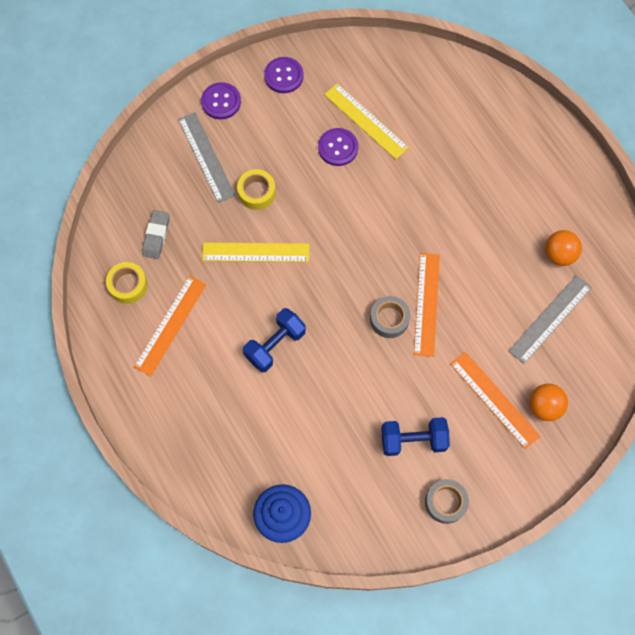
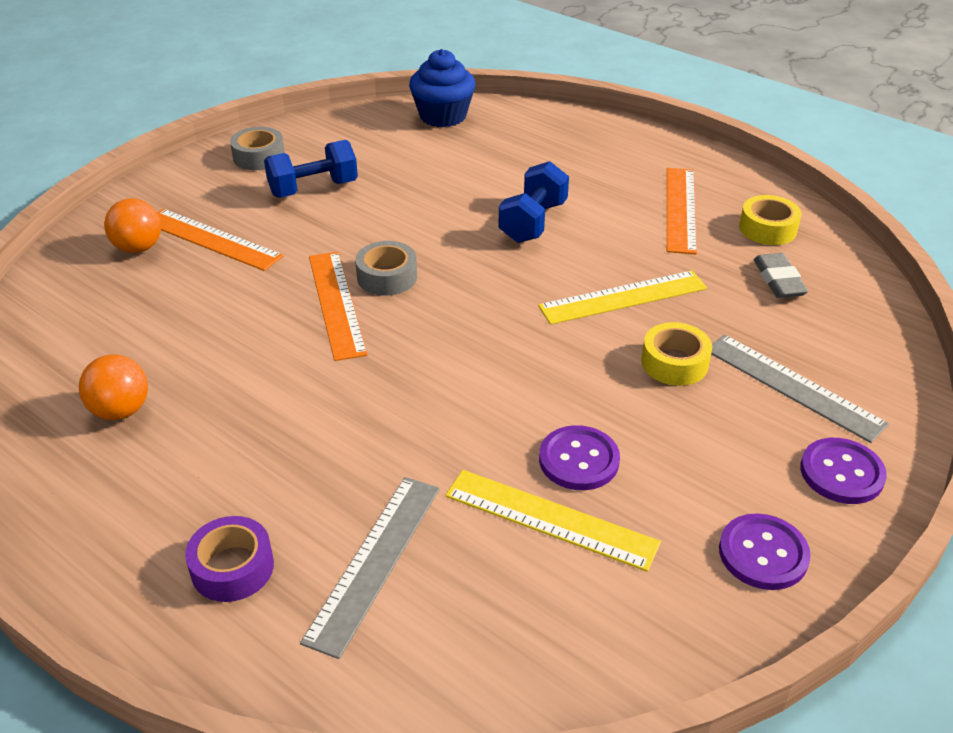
camera: 160 degrees right, 30 degrees down
grey ruler [509,275,592,364] -> grey ruler moved to [300,477,440,659]
none -> purple tape [185,516,274,602]

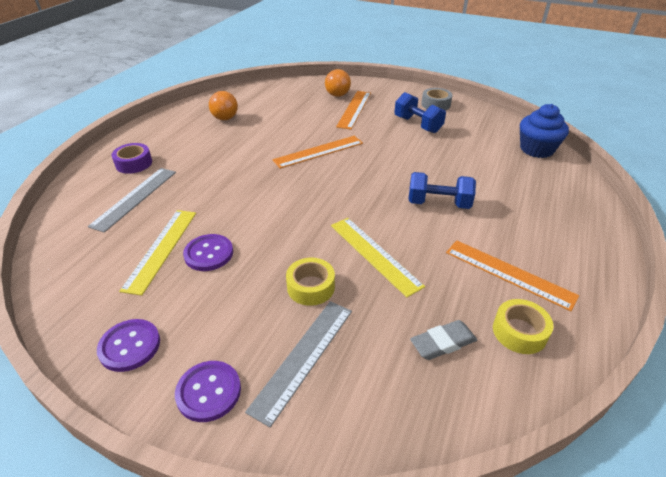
camera: 75 degrees right, 0 degrees up
grey ruler [300,477,440,659] -> grey ruler turned 75 degrees counterclockwise [88,168,176,233]
grey tape [355,241,417,296] -> none
orange ruler [667,168,697,254] -> orange ruler turned 45 degrees clockwise [446,240,579,311]

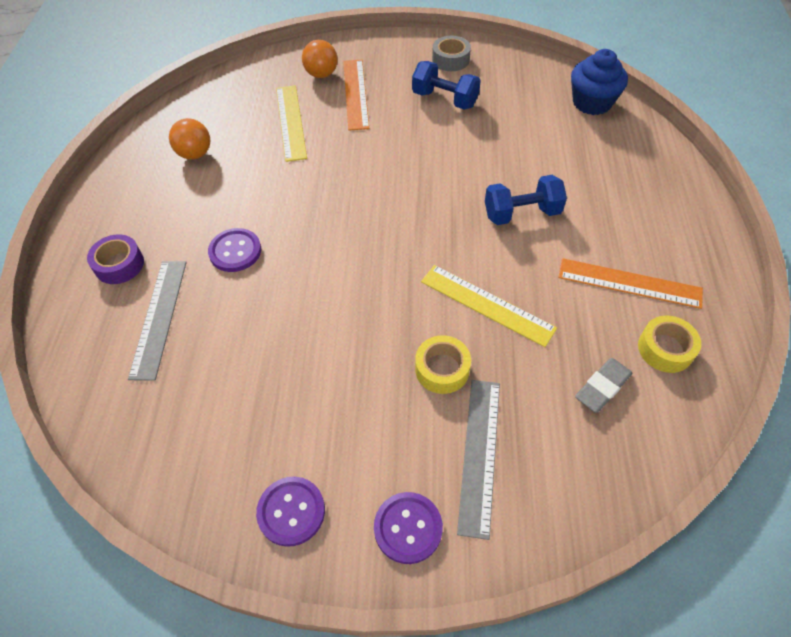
camera: 20 degrees left, 15 degrees up
yellow ruler [119,210,196,296] -> yellow ruler moved to [276,85,307,162]
purple button [183,234,233,271] -> purple button moved to [208,228,261,272]
orange ruler [272,136,363,169] -> none

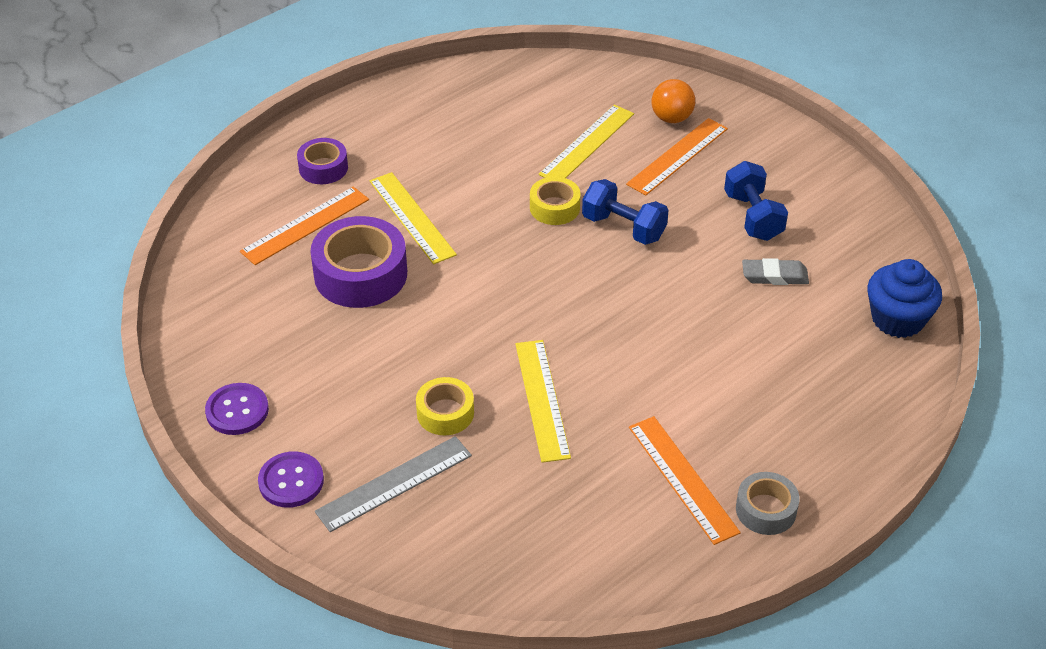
camera: 45 degrees right, 10 degrees down
grey ruler [128,261,187,381] -> orange ruler [240,187,369,265]
orange ball [169,118,210,160] -> none
purple button [208,228,261,272] -> yellow ruler [370,172,457,264]
grey tape [432,36,471,71] -> grey tape moved to [736,472,800,535]
blue dumbbell [485,175,567,225] -> blue dumbbell moved to [582,179,669,245]
grey eraser [575,358,633,413] -> grey eraser moved to [742,258,809,285]
yellow tape [638,315,701,373] -> yellow tape moved to [530,177,581,225]
none -> purple tape [310,216,407,308]

